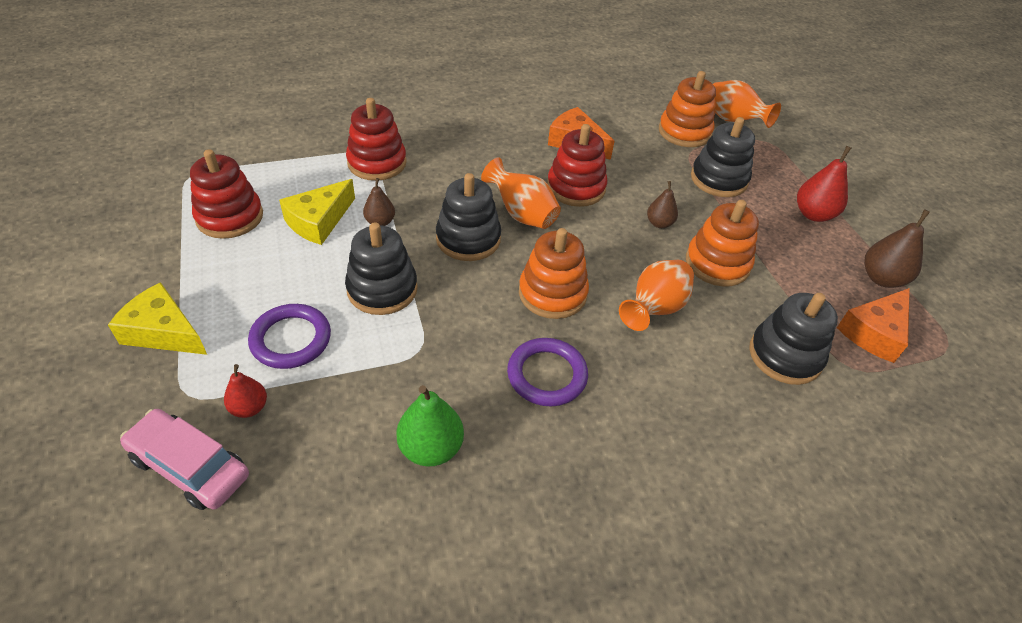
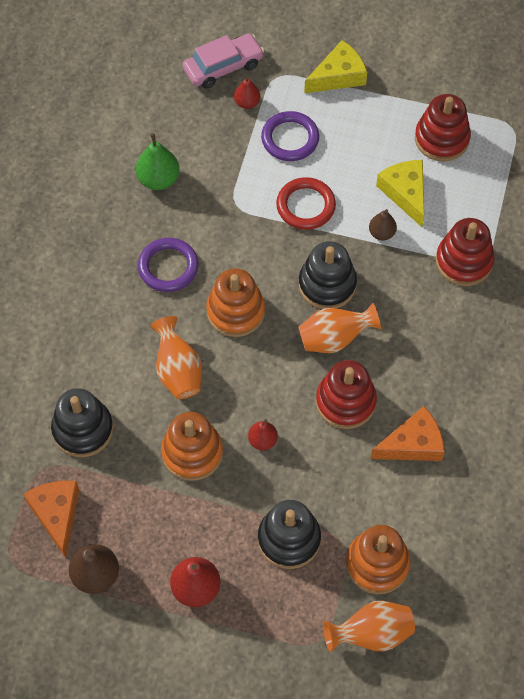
camera: 125 degrees right, 15 degrees up
black stacking toy [345,222,418,315] -> red ring [276,177,336,230]
brown pear [647,181,678,228] -> red pear [248,419,278,450]

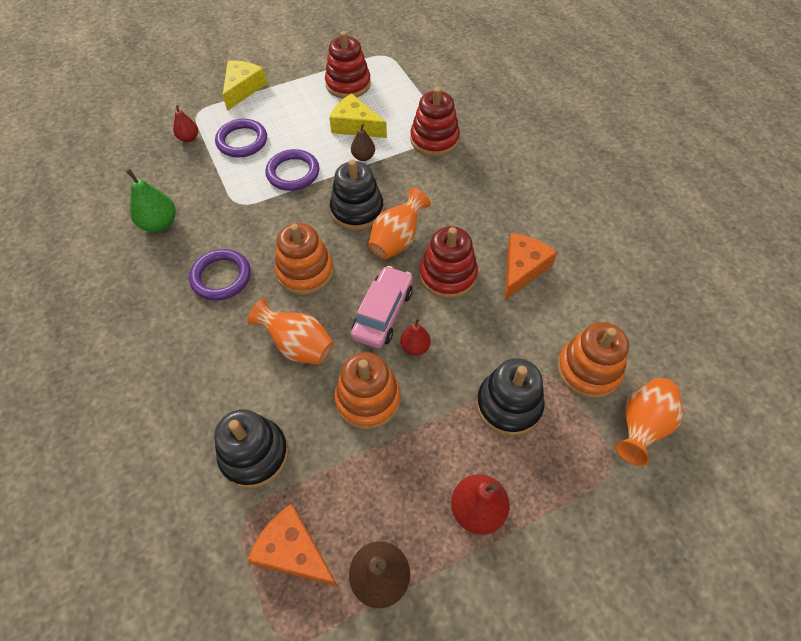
camera: 40 degrees left, 5 degrees down
pink car [183,33,264,89] -> pink car moved to [351,266,413,348]
red ring [276,177,336,230] -> purple ring [265,149,319,191]

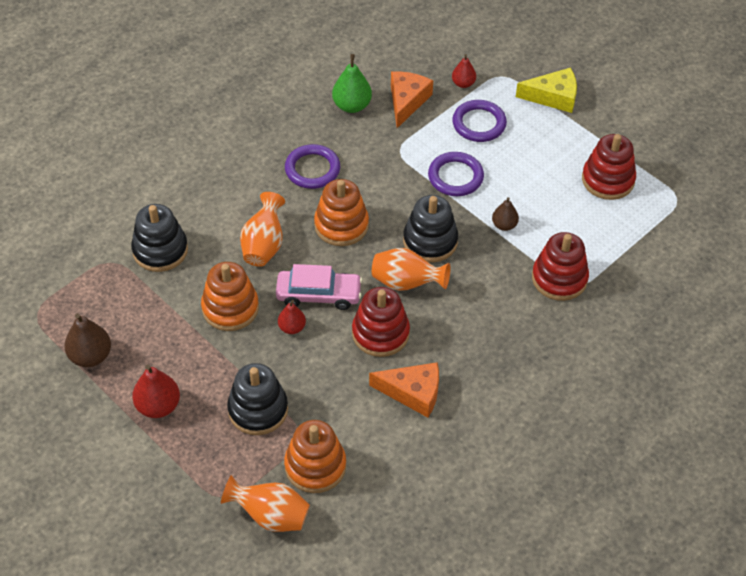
camera: 70 degrees right, 5 degrees down
orange cheese [248,504,338,587] -> orange cheese moved to [391,71,433,128]
yellow cheese [329,94,387,138] -> none

